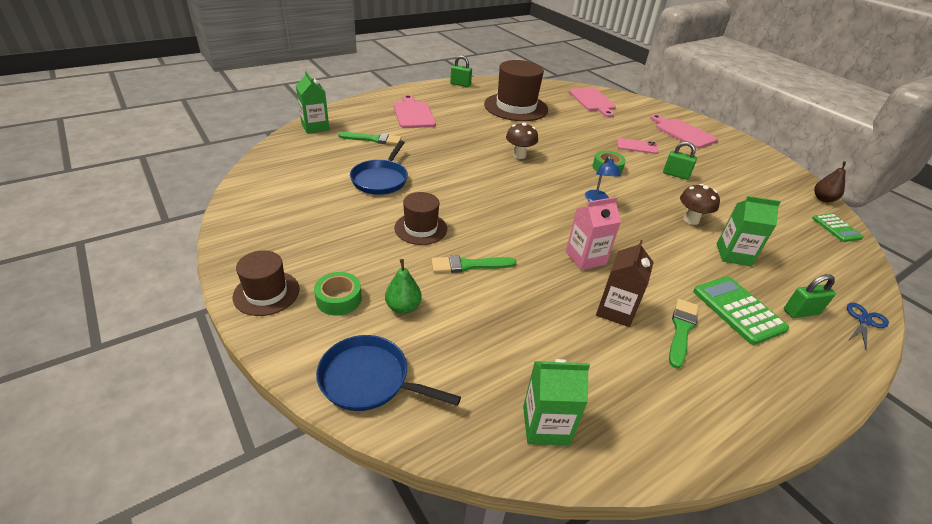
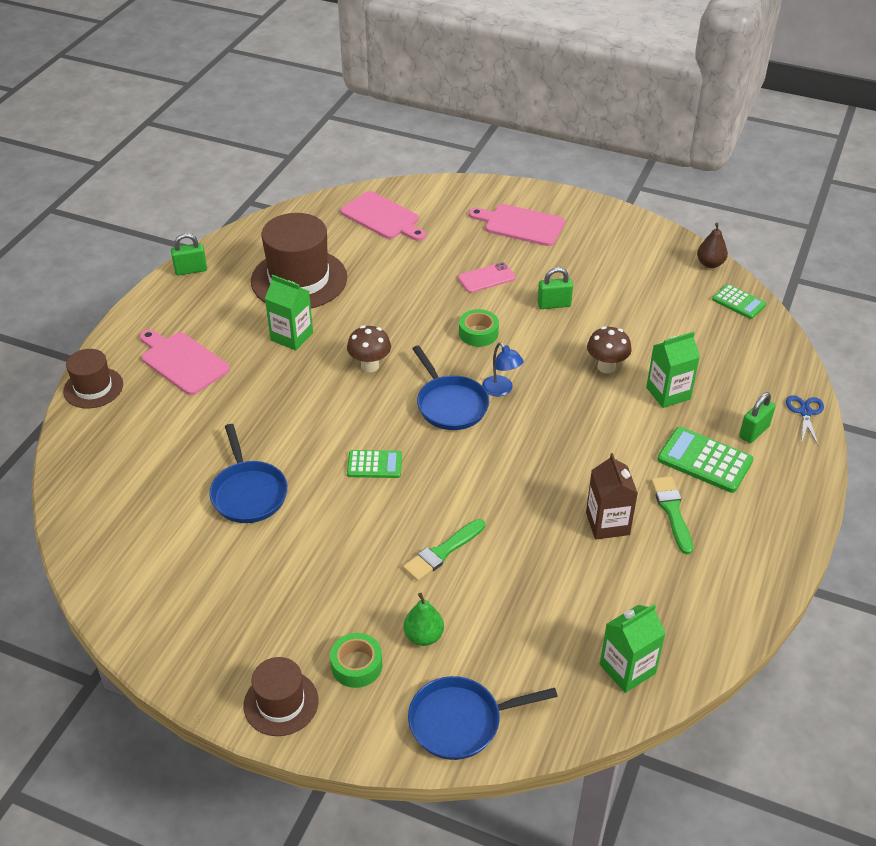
camera: 30 degrees left, 5 degrees up
green carton [296,71,329,133] -> green carton moved to [265,275,313,350]
green brush [338,132,401,145] -> none
brown hat [394,192,447,245] -> brown hat moved to [63,349,123,409]
pink carton [566,197,621,270] -> none
none -> green calculator [347,450,402,478]
none -> blue pan [412,345,489,430]

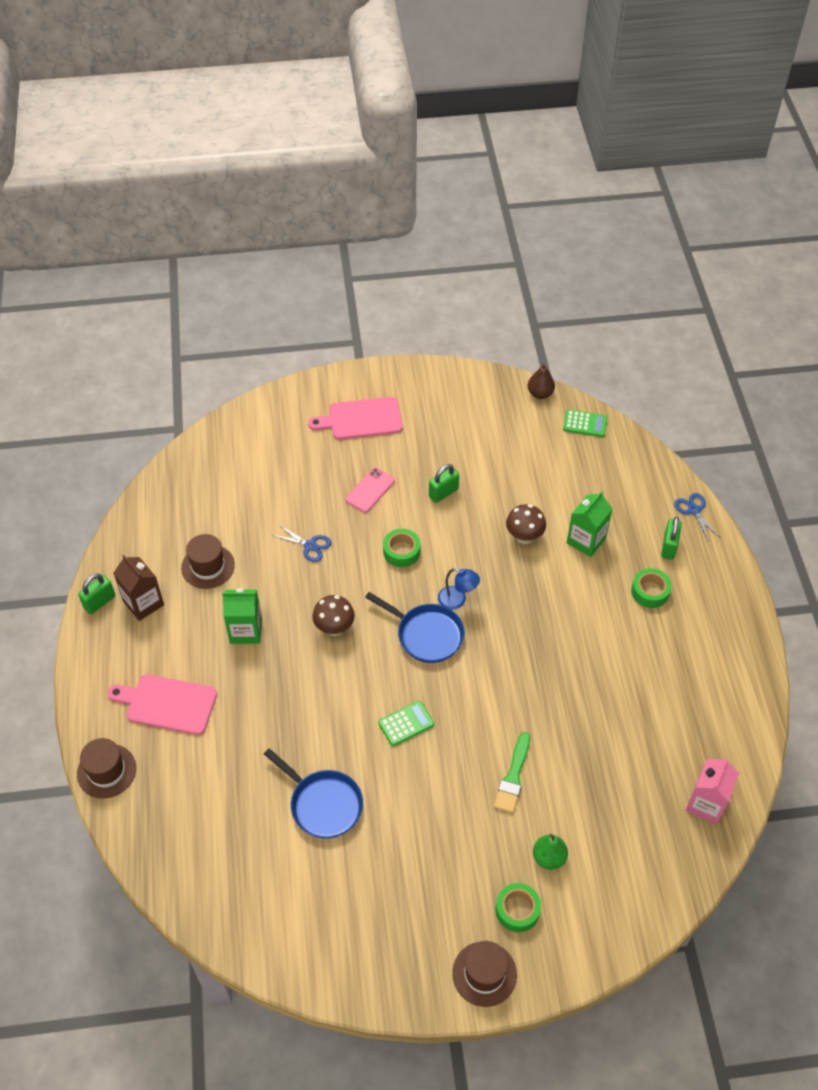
camera: 30 degrees left, 10 degrees up
brown hat [251,213,347,308] -> brown hat [181,534,235,589], size x0.55
pink cutting board [340,191,426,241] -> none
blue pan [408,676,558,760] -> none
brown carton [586,453,638,540] -> brown carton moved to [113,555,164,621]
green carton [600,604,666,693] -> pink carton [686,757,739,824]
green brush [651,476,693,555] -> none
green calculator [657,427,754,493] -> green tape [631,568,672,608]
none -> blue scissors [271,525,331,562]

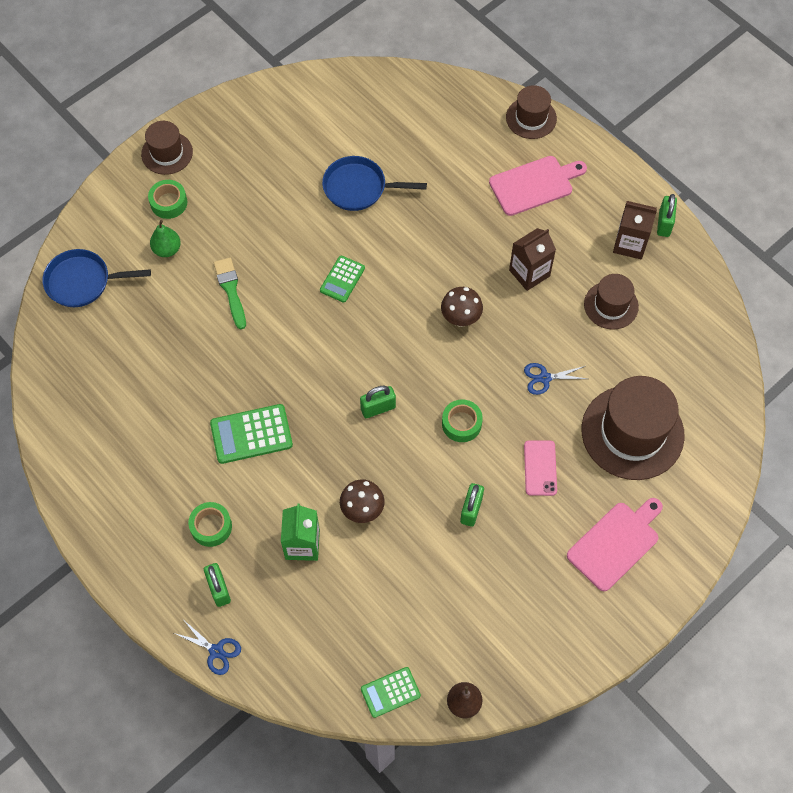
camera: 145 degrees right, 10 degrees up
green carton [222,588,262,644] -> brown carton [509,228,556,291]
blue pan [365,592,465,663] -> blue pan moved to [43,249,151,307]
blue lamp [438,568,480,610] -> green padlock [360,386,396,418]
pink carton [686,757,739,824] -> none
none -> green calculator [210,404,293,464]
none -> brown hat [582,376,685,480]

